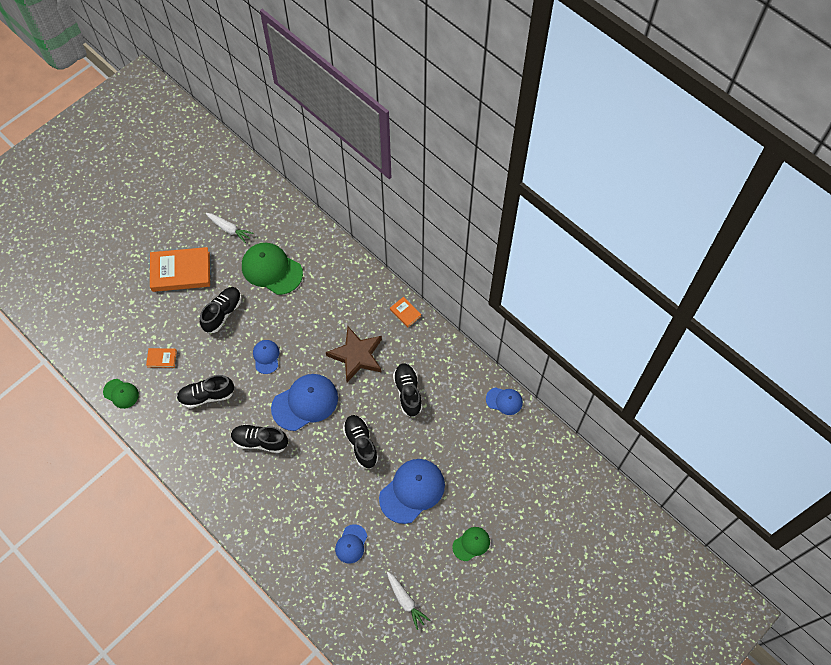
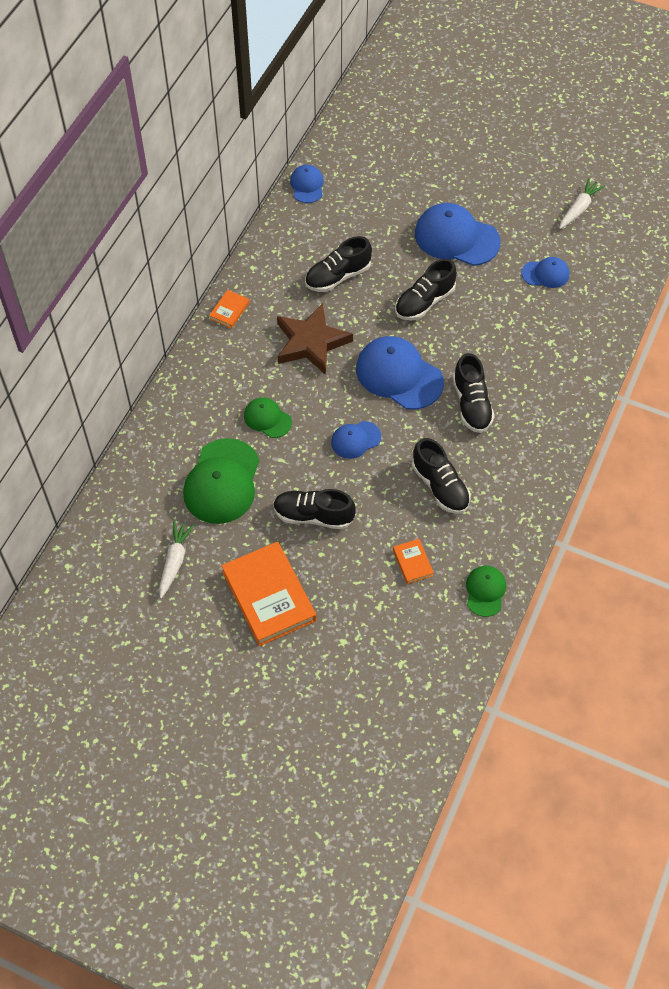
camera: 110 degrees left, 5 degrees down
green cap [452,527,490,561] -> green cap moved to [244,397,292,438]

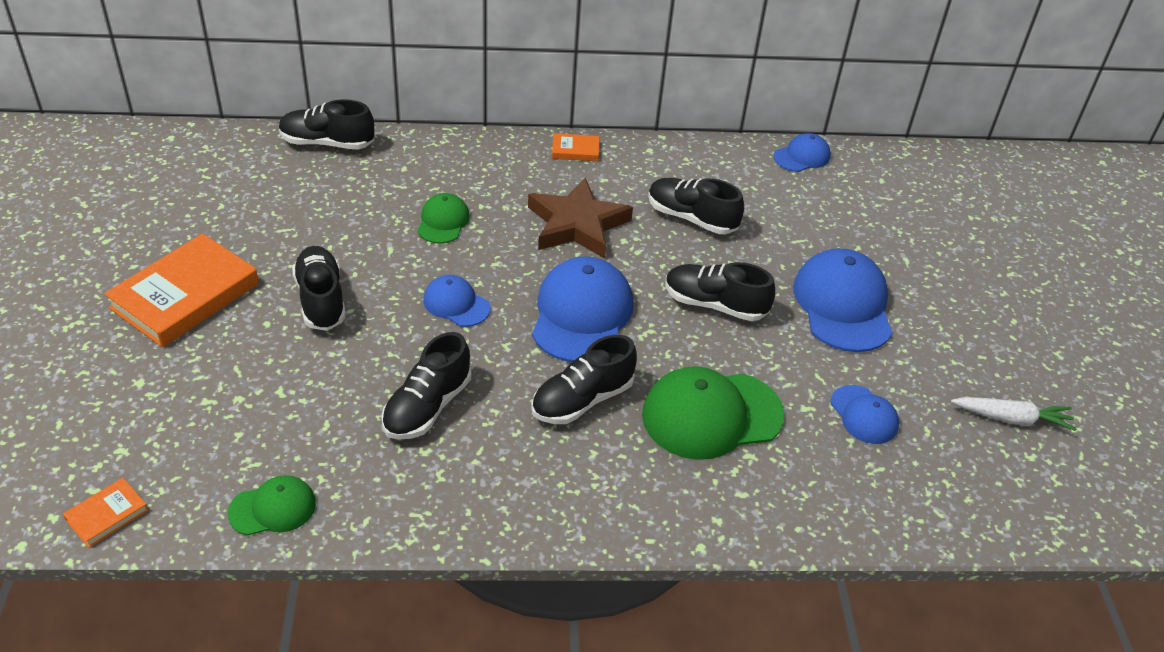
camera: 60 degrees right, 15 degrees down
white carrot [159,521,194,598] -> none
green cap [183,438,259,524] -> green cap moved to [642,366,784,460]
orange book [393,539,434,584] -> orange book moved to [63,478,149,548]
none -> black shoe [279,99,374,150]

